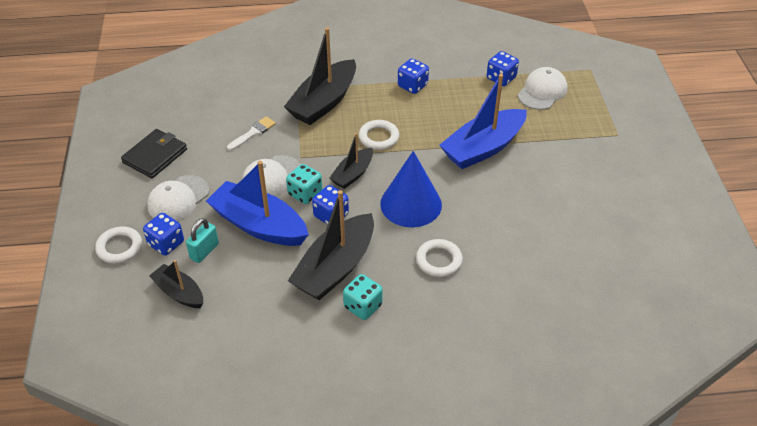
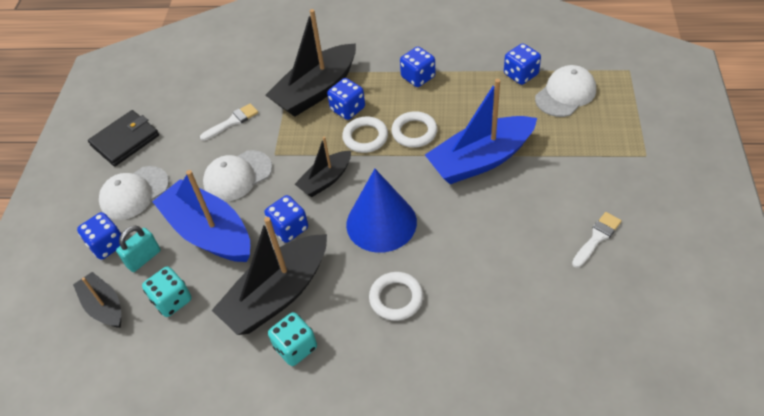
camera: 15 degrees right, 5 degrees up
white ring [95,226,142,264] -> white ring moved to [391,111,437,148]
turquoise dice [286,164,322,204] -> turquoise dice moved to [142,267,192,317]
none -> blue dice [327,78,365,120]
none -> white brush [572,212,622,268]

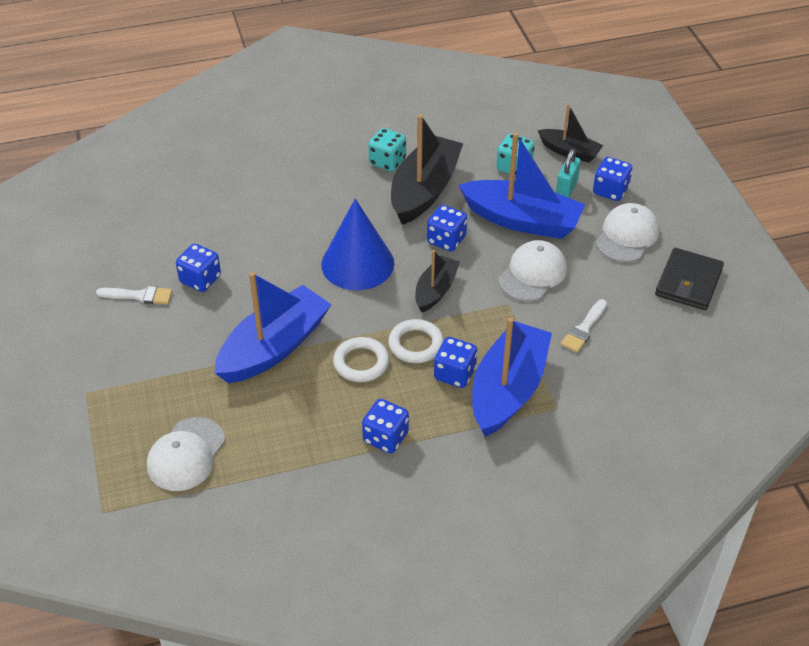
camera: 155 degrees right, 5 degrees down
black boat [265,9,356,117] -> blue boat [472,317,552,437]
white ring [369,272,423,321] -> none
blue dice [504,43,541,85] -> blue dice moved to [176,244,221,292]
white brush [572,212,622,268] -> white brush turned 105 degrees counterclockwise [96,286,172,304]

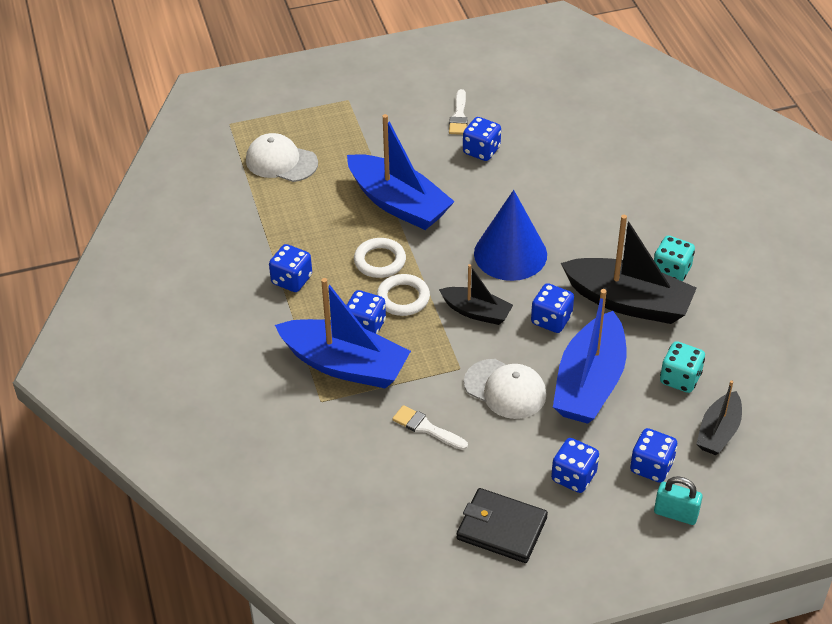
camera: 90 degrees right, 0 degrees up
turquoise padlock [556,149,581,198] -> turquoise padlock moved to [654,476,703,525]
white cap [596,203,659,262] -> blue dice [551,438,599,493]

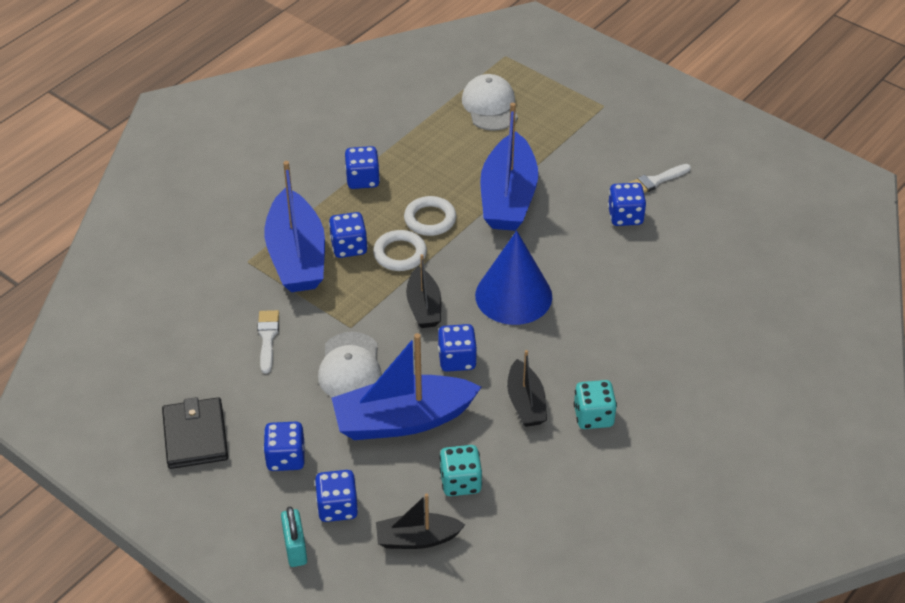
camera: 55 degrees right, 0 degrees up
black boat [561,215,697,324] -> black boat [507,350,547,427], size x0.56

